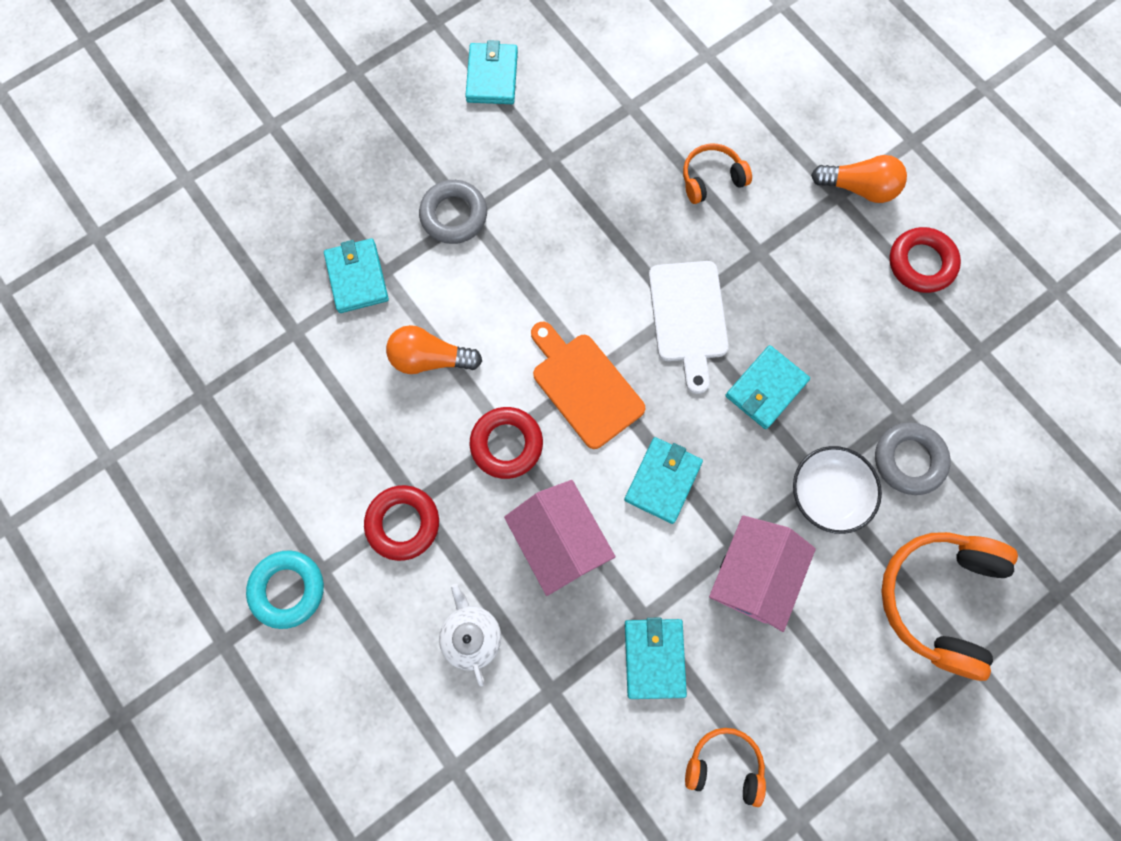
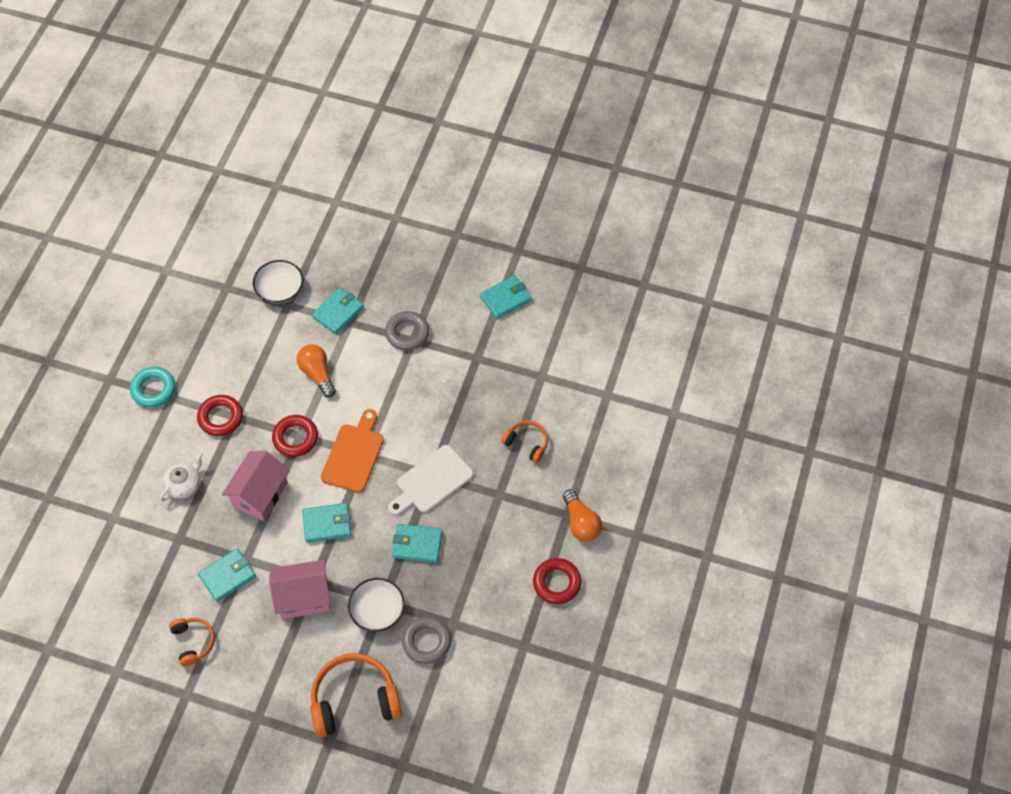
camera: 55 degrees right, 15 degrees down
none -> white bowl [253,260,303,304]

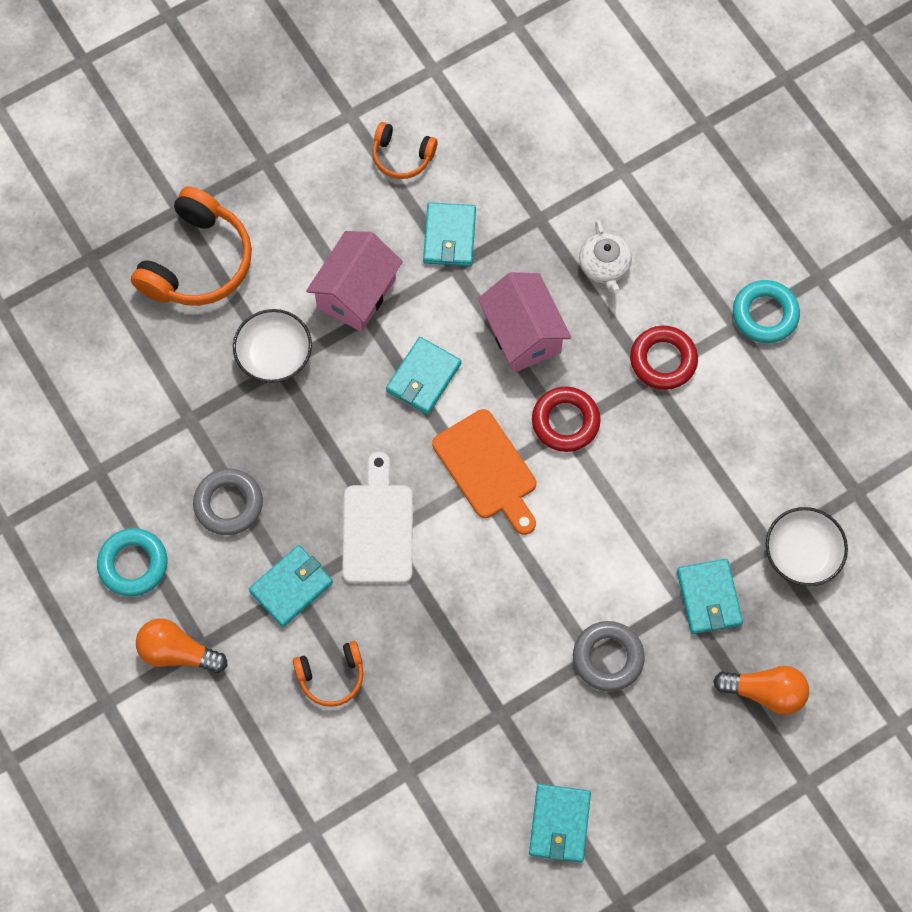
camera: 130 degrees right, 10 degrees up
orange light bulb [297,344,336,398] -> orange light bulb moved to [713,666,809,715]
turquoise wallet [392,524,442,563] -> turquoise wallet moved to [249,545,333,627]
grey ring [402,616,451,664] -> grey ring moved to [193,468,263,535]
red ring [533,558,581,604] -> turquoise ring [97,528,167,596]

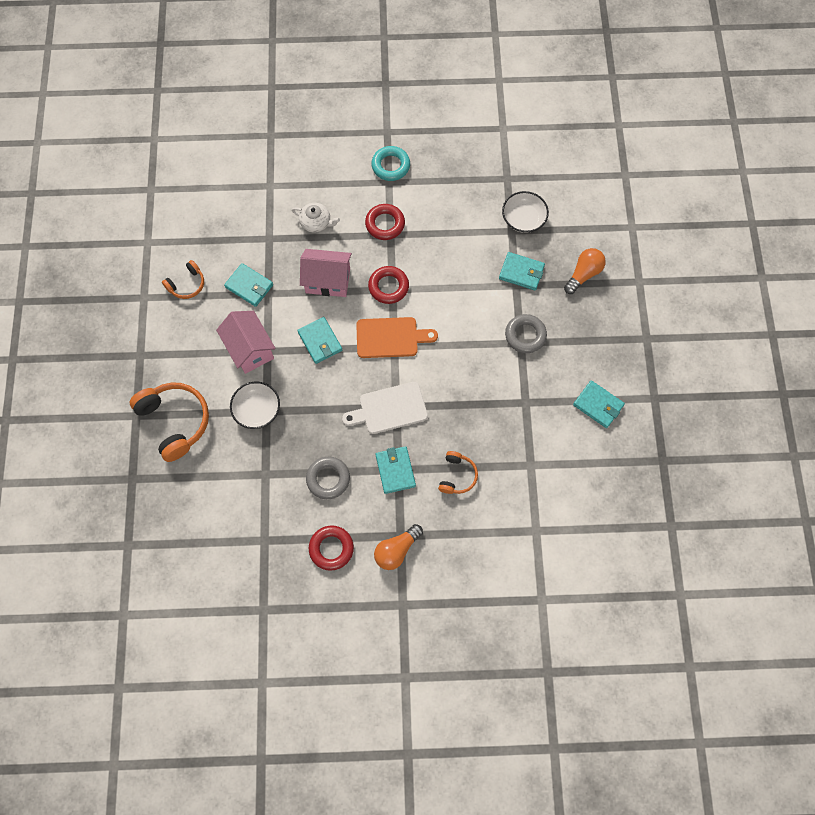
camera: 60 degrees left, 0 degrees up
turquoise ring [97,528,167,596] -> red ring [309,525,354,571]
white cutting board [342,452,413,584] -> white cutting board turned 45 degrees counterclockwise [342,382,428,434]

